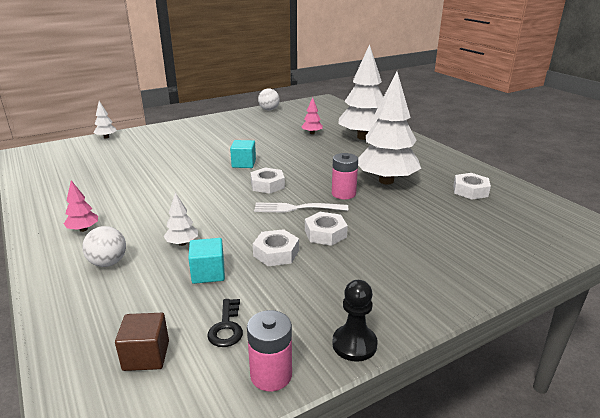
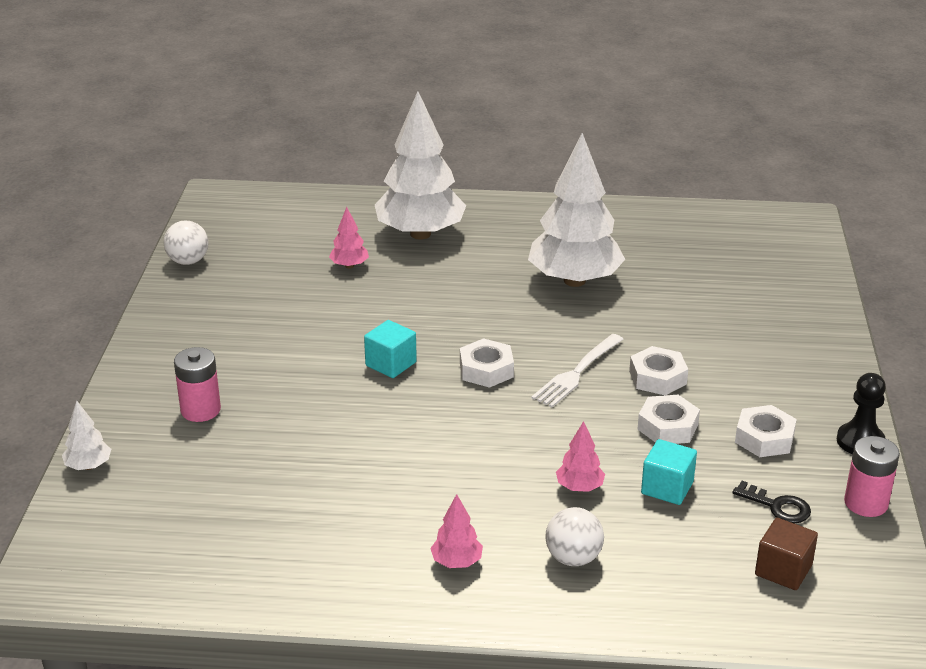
camera: 55 degrees left, 5 degrees up
white tree [164,192,198,246] -> pink tree [556,421,605,492]
pink battery [332,153,358,199] -> pink battery moved to [174,347,221,422]
white nut [453,173,491,200] -> white nut moved to [735,405,797,457]

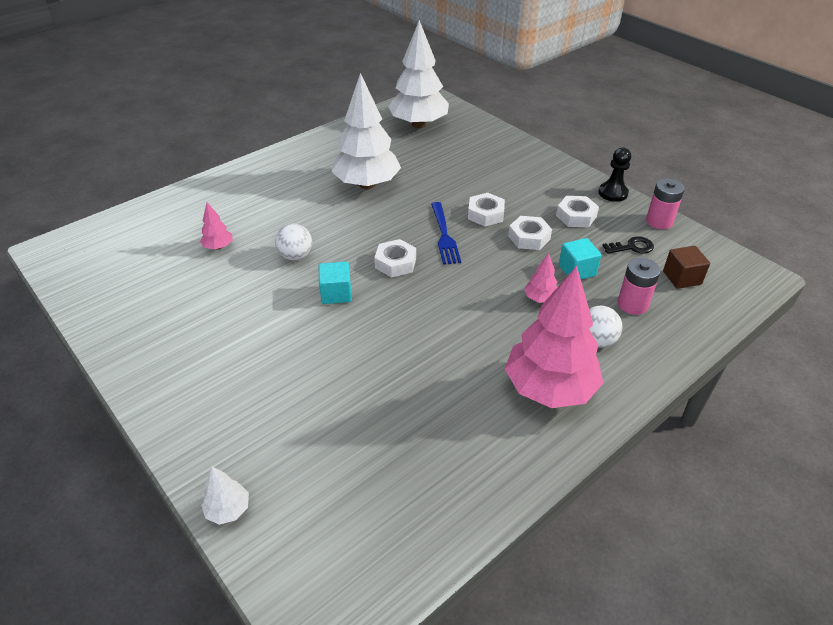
camera: 45 degrees left, 10 degrees up
white ball [164,221,209,265] -> white ball moved to [275,224,312,260]
pink battery [174,347,221,422] -> pink battery moved to [618,258,661,315]
white tree [375,91,466,240] -> white tree moved to [388,20,449,128]
pink tree [430,494,483,568] -> pink tree [505,266,603,408], size x2.37
white fork [531,334,624,408] -> blue fork [431,202,461,265]

